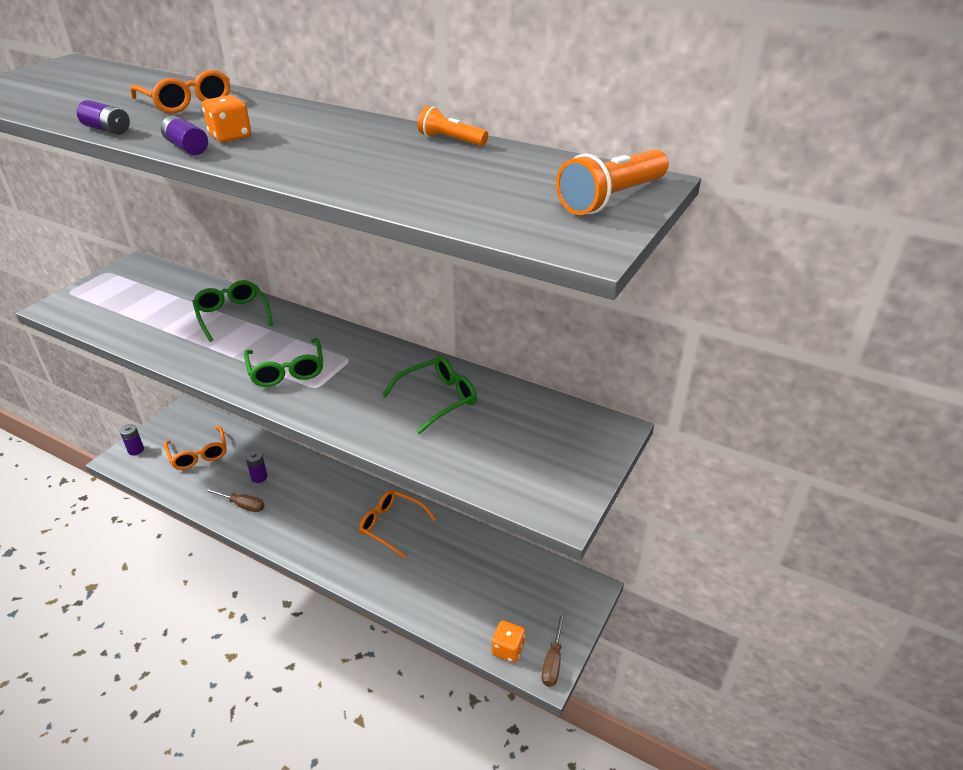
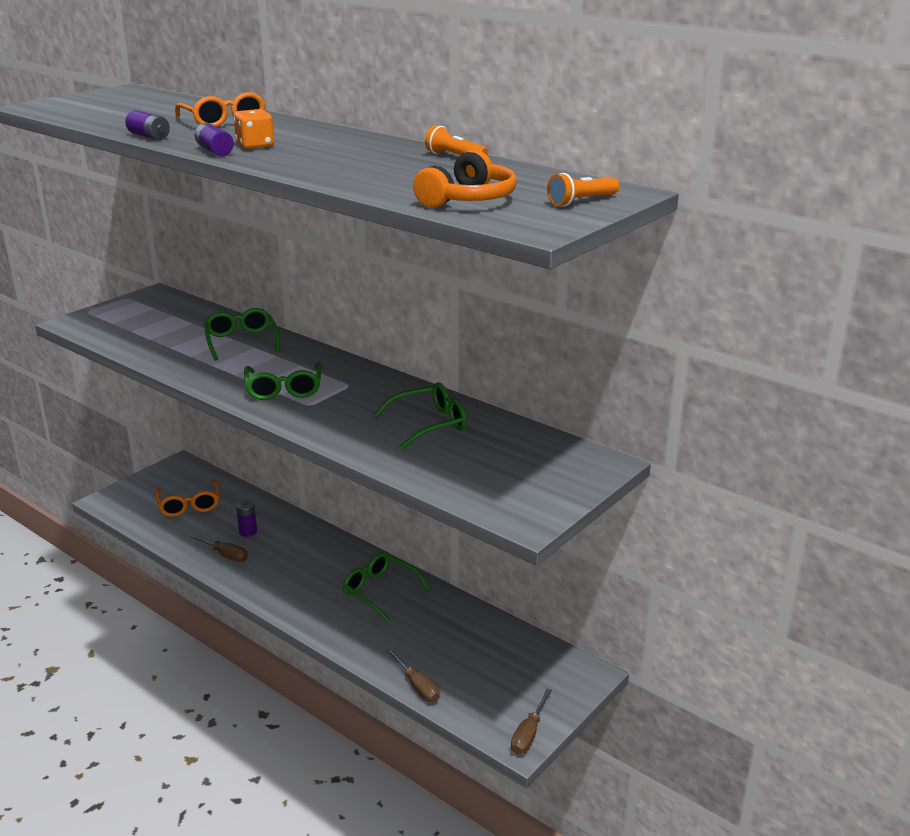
camera: 10 degrees right, 10 degrees down
purple battery [119,424,144,455] -> none
orange glasses [359,490,436,559] -> green glasses [343,552,430,621]
orange dice [492,620,525,663] -> none
orange flashlight [556,149,669,215] -> orange flashlight [547,173,619,207], size x0.62
none -> brown screwdriver [386,648,440,702]
none -> orange headphones [413,150,517,208]

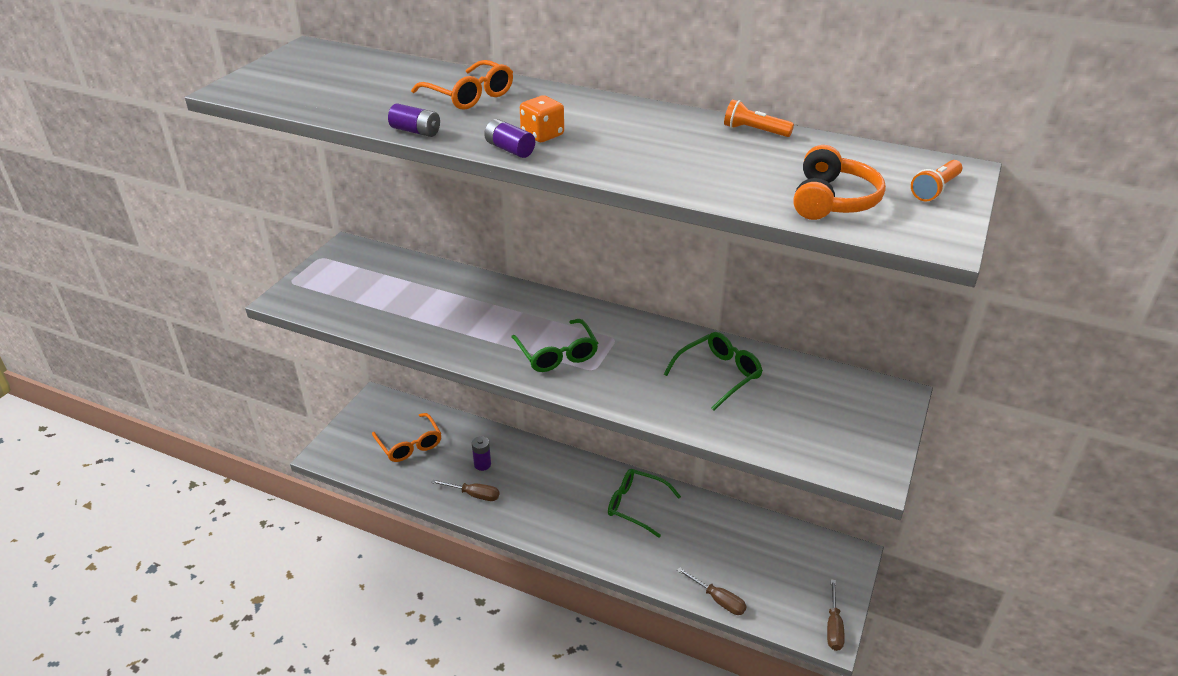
camera: 15 degrees left, 10 degrees up
green glasses [204,308,280,361] -> none

